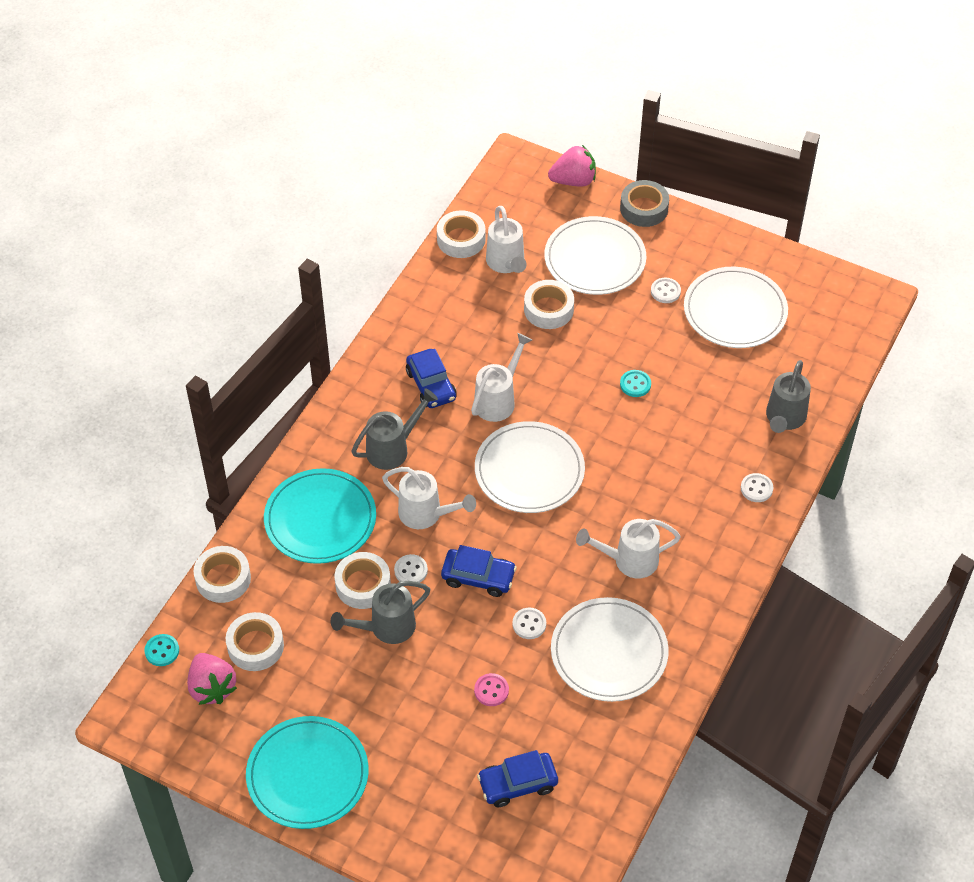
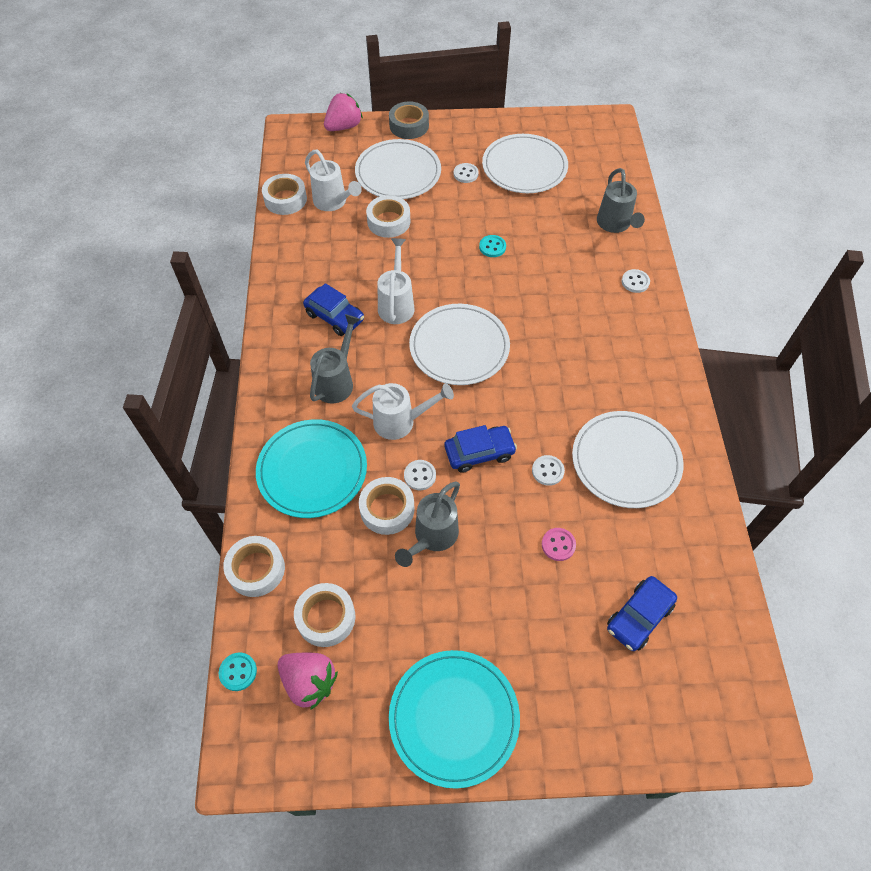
camera: 30 degrees left, 5 degrees up
white watering can [576,519,681,578] -> none

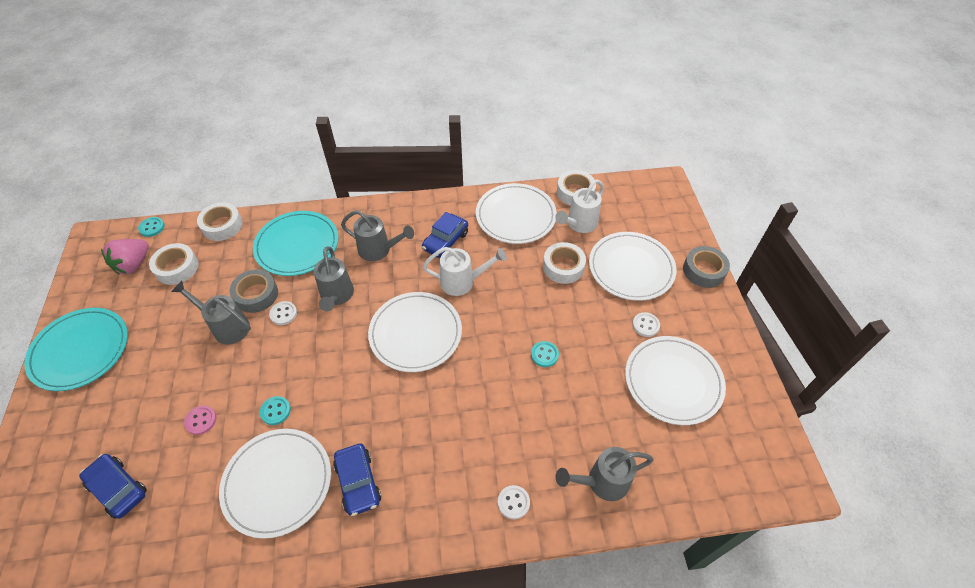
camera: 85 degrees right, 5 degrees down
pink strawberry [324,93,363,131] -> none
white watering can [352,383,454,440] -> grey watering can [313,246,354,311]
white tape [359,477,415,535] -> grey tape [230,269,278,313]
blue car [445,425,517,473] -> blue car moved to [333,443,381,516]
white button [532,455,565,486] -> turquoise button [260,396,291,425]
none -> white plate [476,183,557,244]

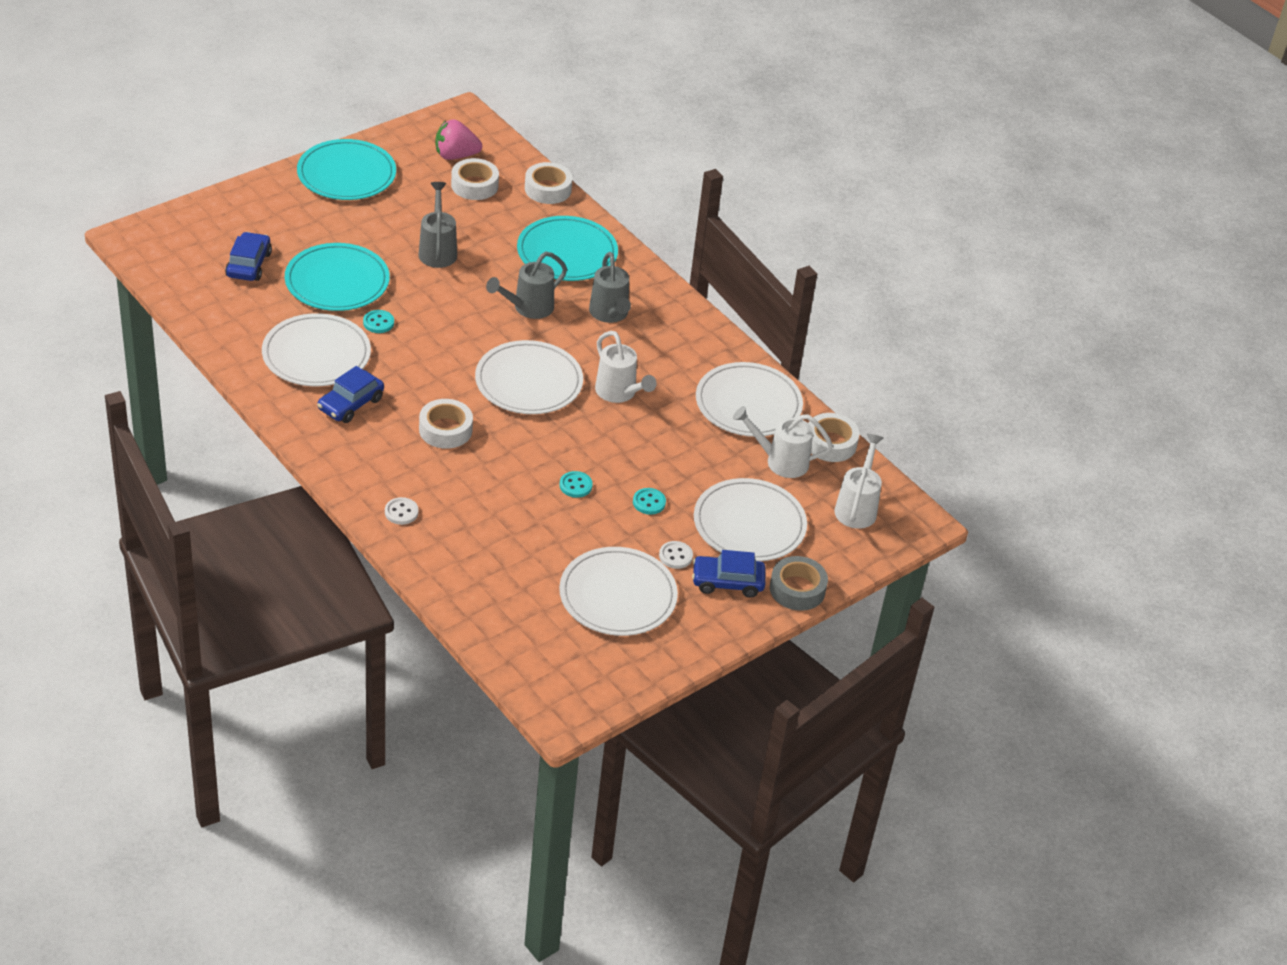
camera: 55 degrees right, 10 degrees down
turquoise button [138,217,165,237] -> turquoise button moved to [633,488,666,515]
pink button [184,405,217,435] -> turquoise plate [285,243,390,311]
grey tape [230,269,278,313] -> none
white button [269,301,297,325] -> none
blue car [422,212,468,258] -> blue car moved to [692,550,766,598]
white tape [543,242,586,284] -> white tape moved to [419,399,473,449]
grey watering can [556,447,654,501] -> none
none -> white watering can [834,434,883,529]

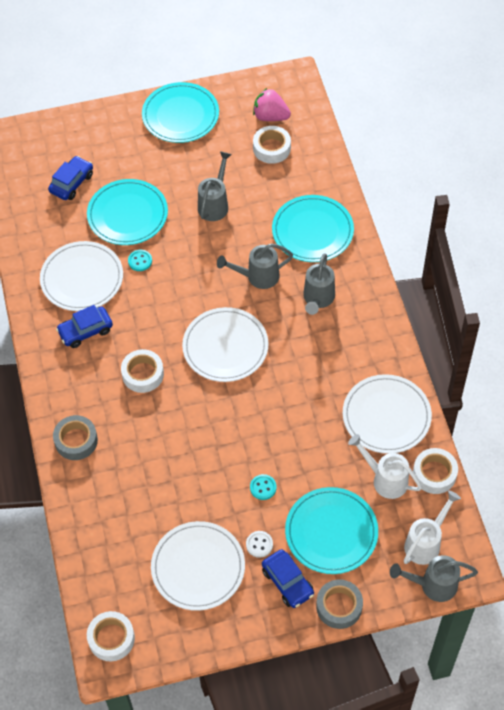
camera: 30 degrees right, 15 degrees up
white button [385,497,419,525] -> grey tape [53,415,98,460]
white tape [525,162,573,204] -> white tape moved to [87,611,135,661]
turquoise button [560,471,593,498] -> none
white watering can [595,331,657,403] -> none
blue car [692,550,766,598] -> blue car turned 150 degrees counterclockwise [262,549,314,608]
white plate [694,478,807,561] -> turquoise plate [285,487,378,574]
none -> grey watering can [390,555,478,602]

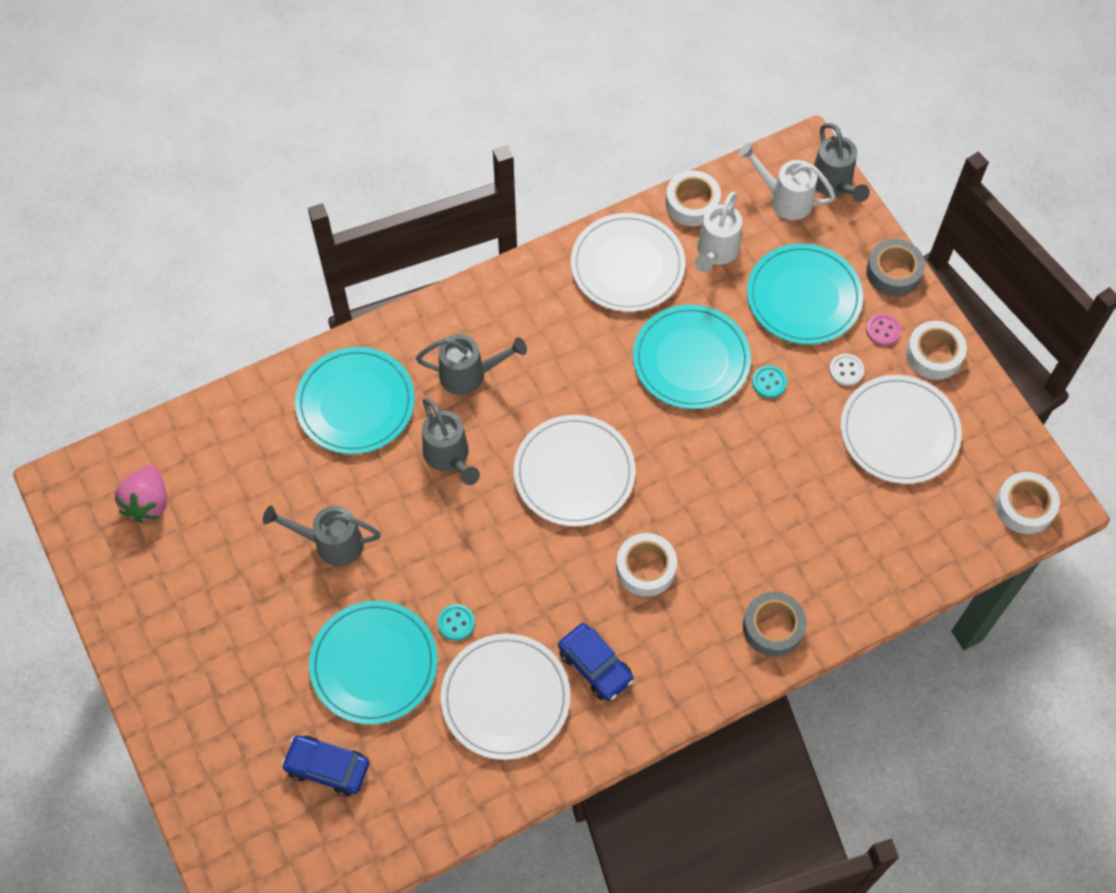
camera: 105 degrees left, 5 degrees up
turquoise plate [142,82,219,143] -> turquoise plate moved to [633,305,751,409]
white tape [253,126,291,164] -> white tape moved to [906,321,967,380]
blue car [262,549,314,608] -> pink button [866,314,901,346]

